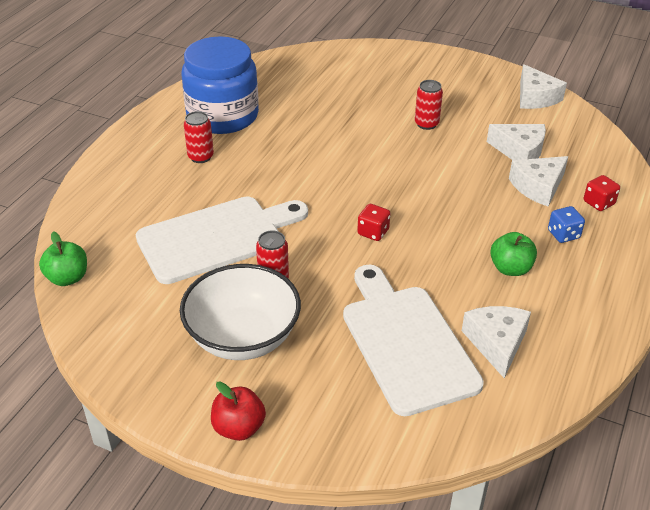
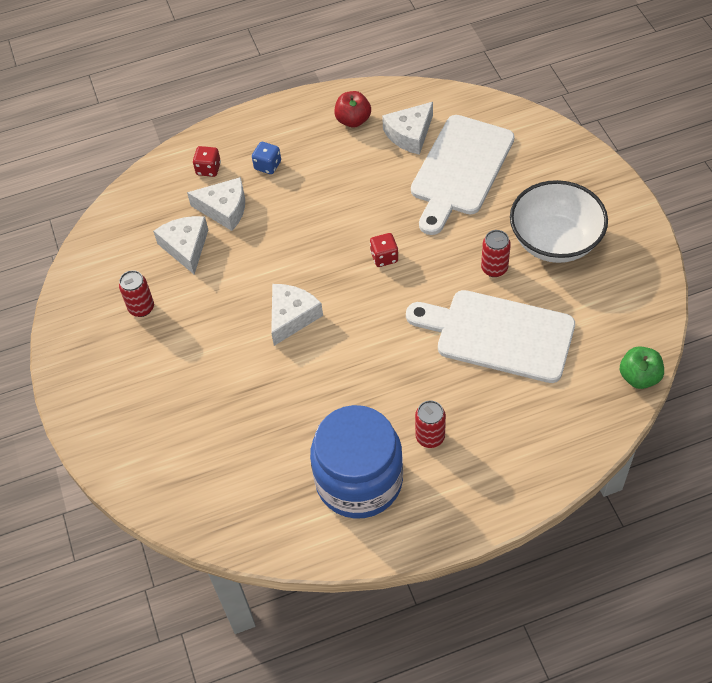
camera: 130 degrees left, 15 degrees up
red apple [211,382,266,441] -> red apple moved to [334,91,371,128]
red can [415,80,443,130] -> red can moved to [119,270,154,317]
green apple [490,232,537,276] -> none
white cheese [520,64,567,109] -> white cheese moved to [271,284,323,346]

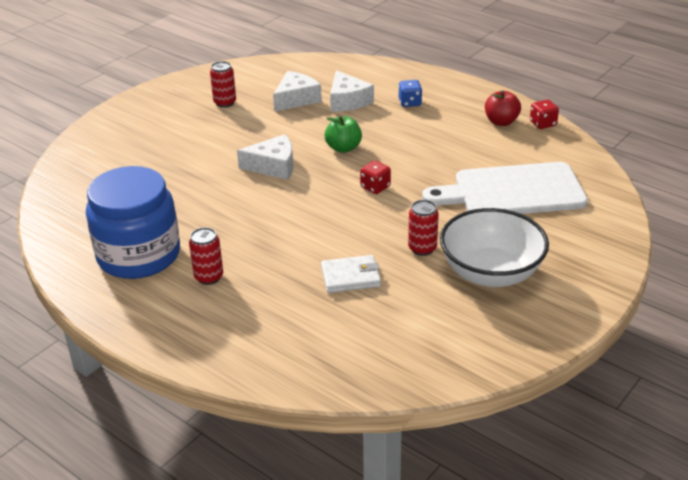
camera: 55 degrees right, 20 degrees down
red dice [193,146,221,177] -> red dice moved to [530,100,559,129]
white cheese [382,102,433,155] -> none
white cutting board [406,290,575,383] -> white wallet [321,255,381,293]
green apple [620,346,664,389] -> green apple moved to [324,116,362,153]

